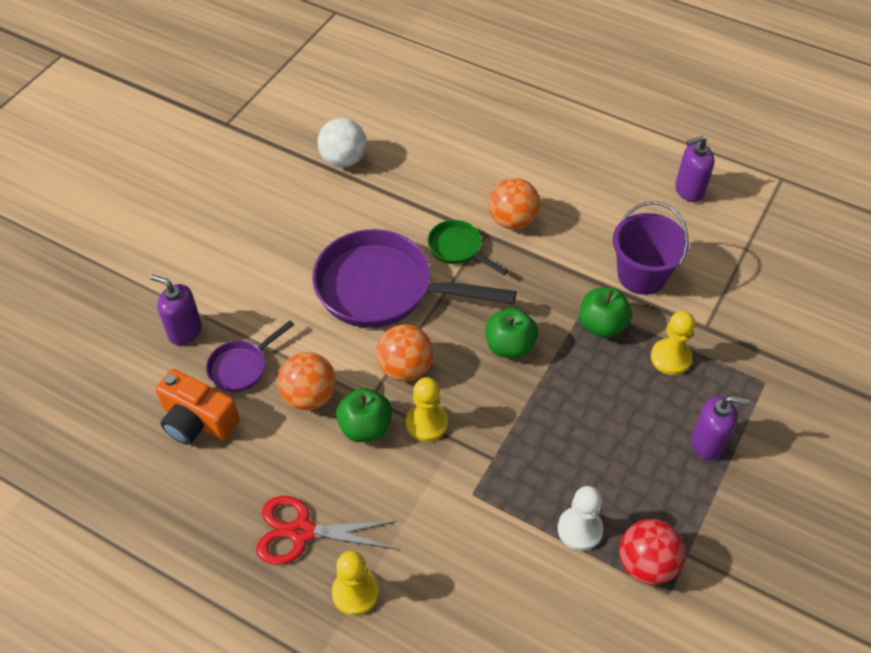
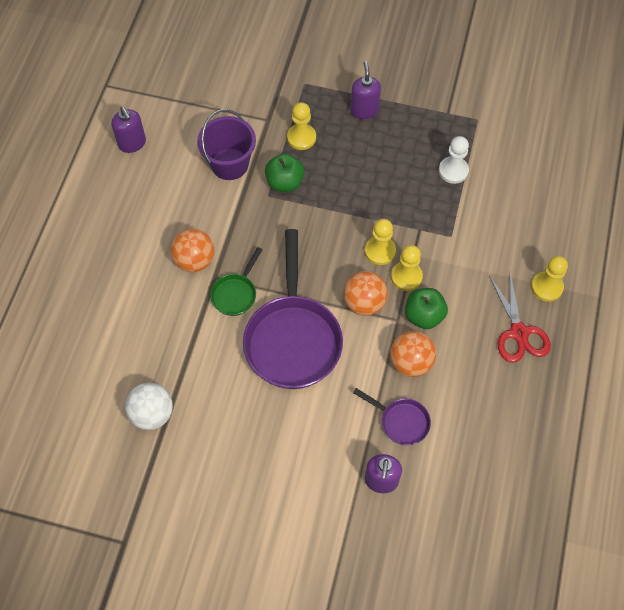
camera: 105 degrees left, 10 degrees up
orange camera [156,369,240,445] -> none
green apple [485,308,538,359] -> none
red ball [619,519,685,585] -> none
none -> yellow pawn [365,219,396,265]

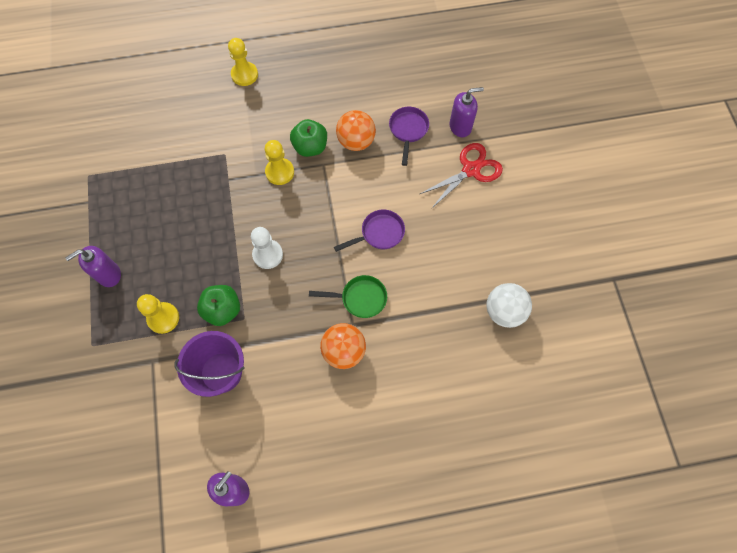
camera: 115 degrees left, 5 degrees up
purple pan [243,229,343,389] -> purple pan [334,210,405,252], size x0.47
orange ball [343,271,388,316] -> none
yellow pawn [365,219,396,265] -> none
white pawn [439,136,469,184] -> white pawn moved to [251,227,283,269]
red scissors [489,274,551,363] -> red scissors moved to [420,143,503,209]

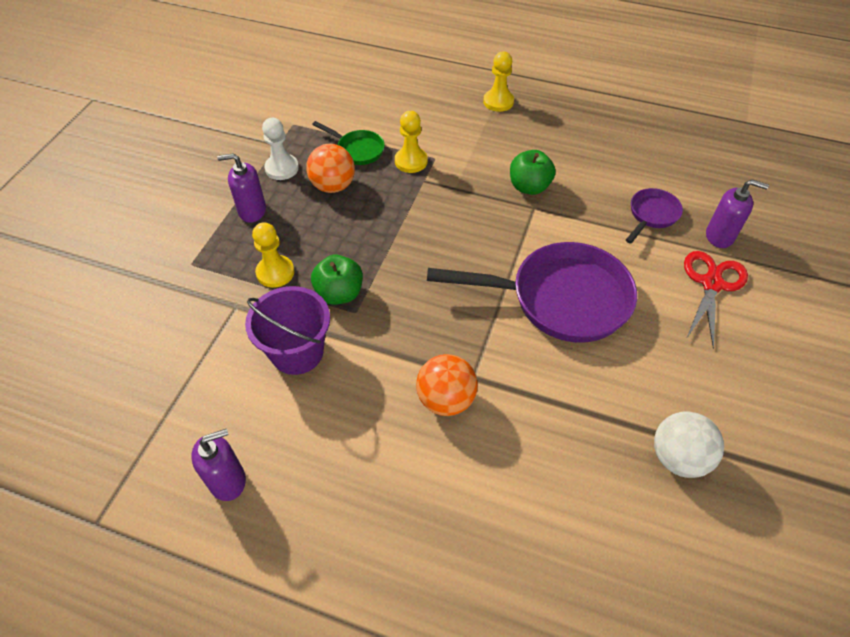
camera: 30 degrees right, 15 degrees down
white pawn [251,227,283,269] -> white pawn moved to [262,118,299,180]
yellow pawn [265,140,294,185] -> yellow pawn moved to [395,111,428,173]
green pan [309,275,387,318] -> green pan moved to [312,121,385,165]
purple pan [334,210,405,252] -> purple pan [427,242,637,343], size x2.11
orange ball [336,110,376,151] -> orange ball moved to [306,144,355,193]
red scissors [420,143,503,209] -> red scissors turned 60 degrees counterclockwise [684,251,748,349]

